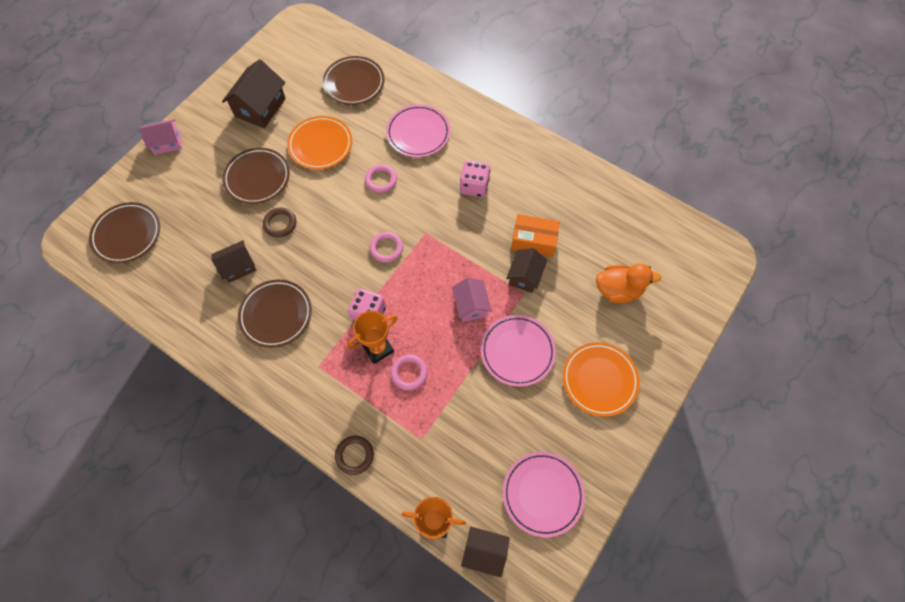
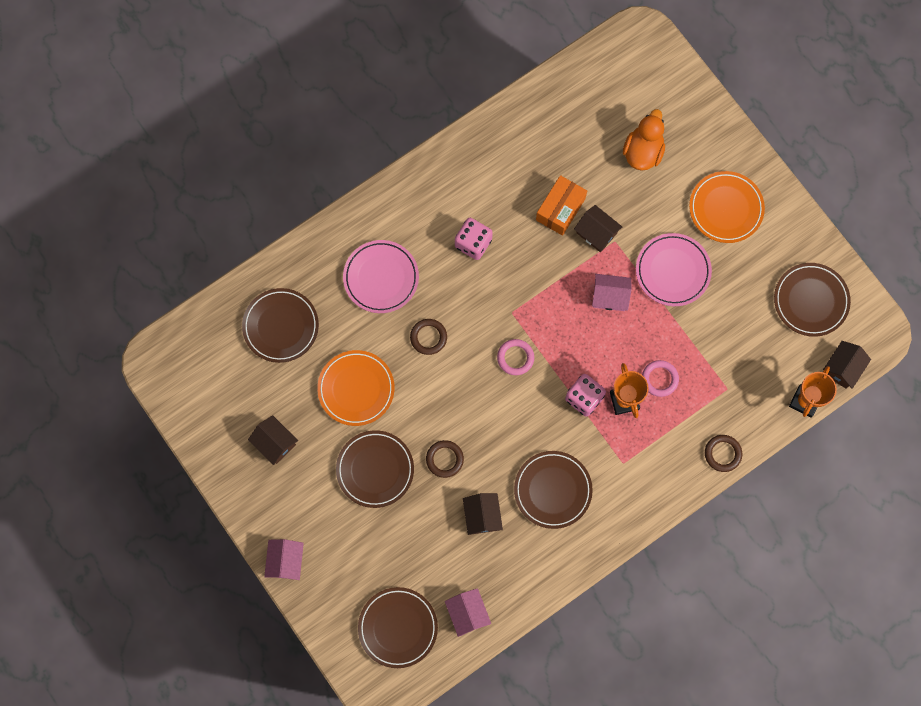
camera: 70 degrees left, 10 degrees up
brown house [222,59,286,128] -> brown house [248,415,298,465], size x0.64
pink ring [365,165,397,193] -> brown ring [410,319,447,355]
pink plate [503,452,585,537] -> brown plate [774,263,851,337]
none -> pink house [445,588,491,637]

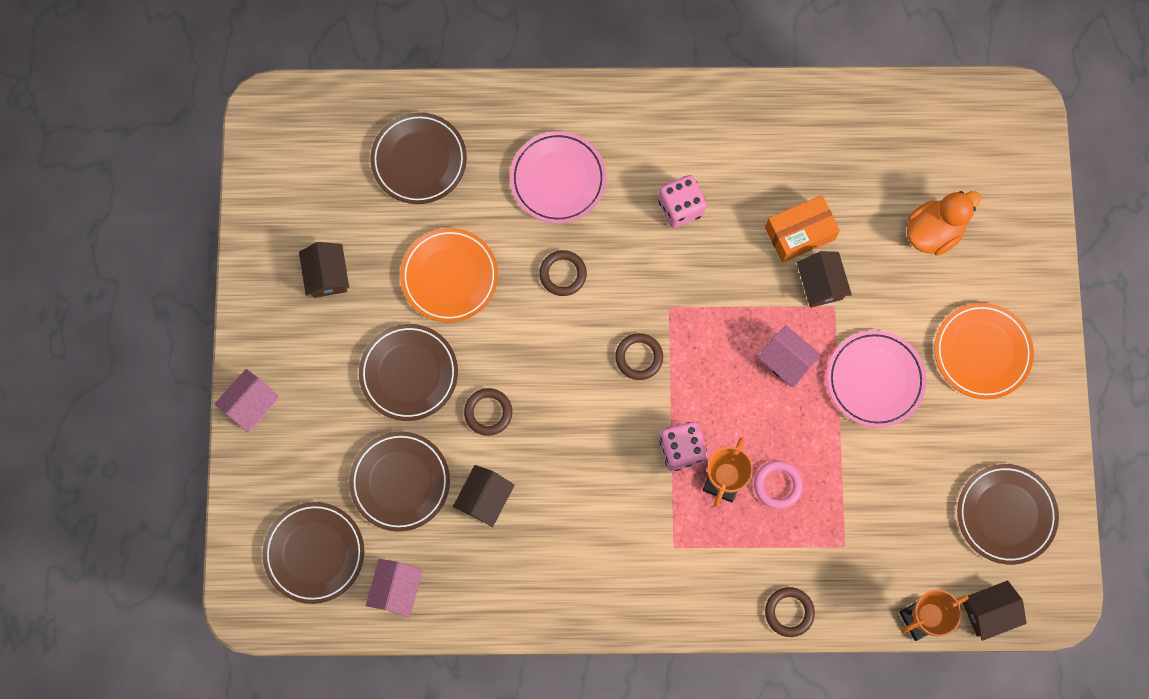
camera: 35 degrees right, 0 degrees up
pink ring [497,339,534,375] -> brown ring [615,333,663,380]
brown plate [514,451,593,529] -> brown plate moved to [349,431,450,532]

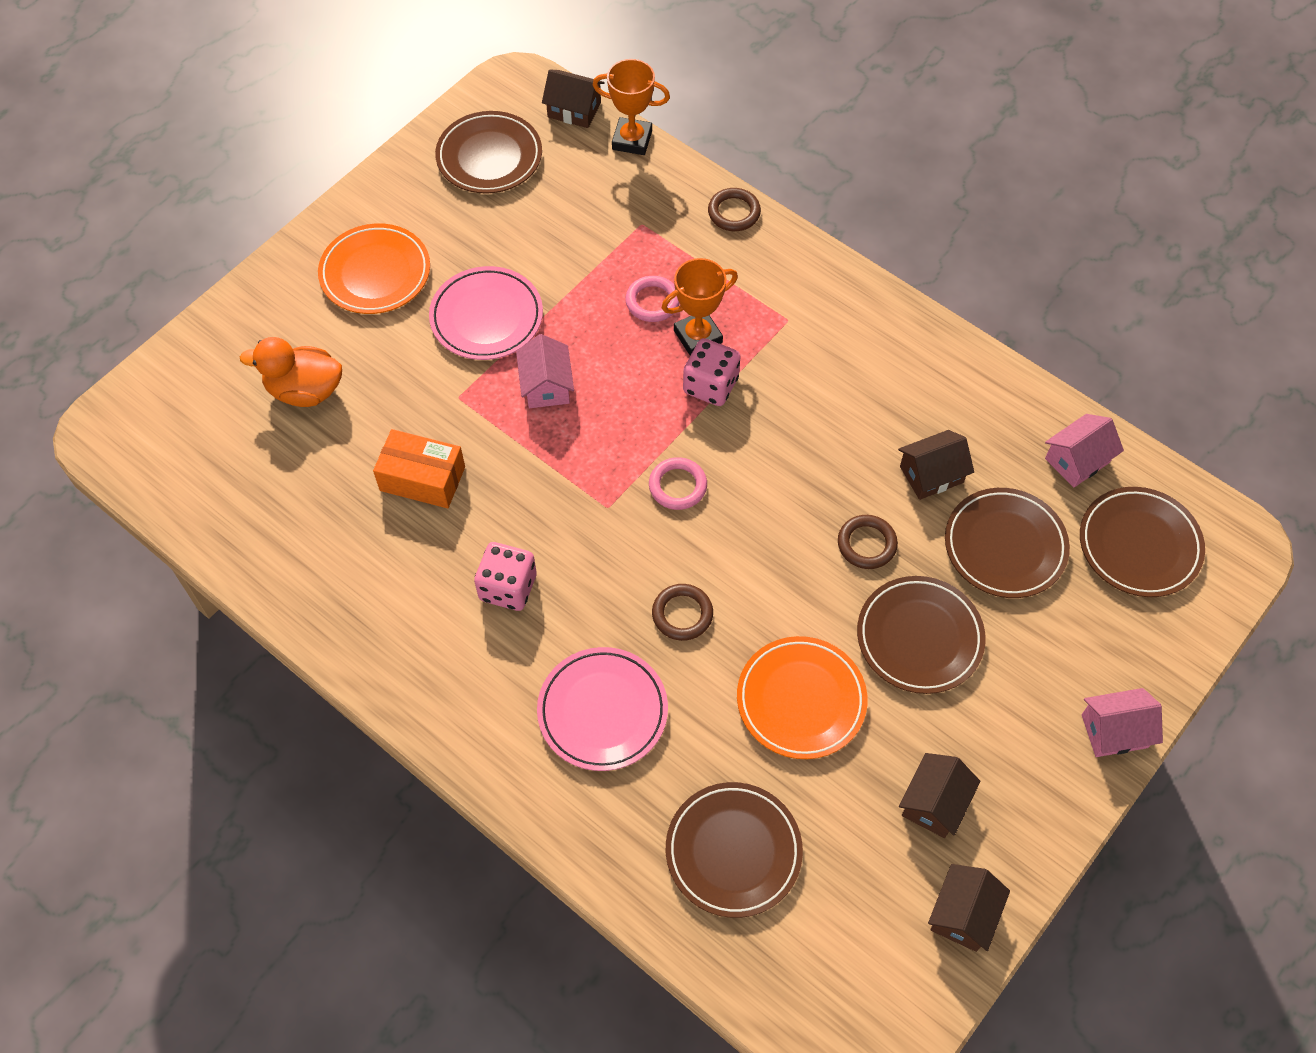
camera: 140 degrees left, 15 degrees down
brown ring [615,333,663,380] -> pink ring [649,457,707,510]
brown house [797,251,852,308] -> brown house moved to [928,864,1010,952]

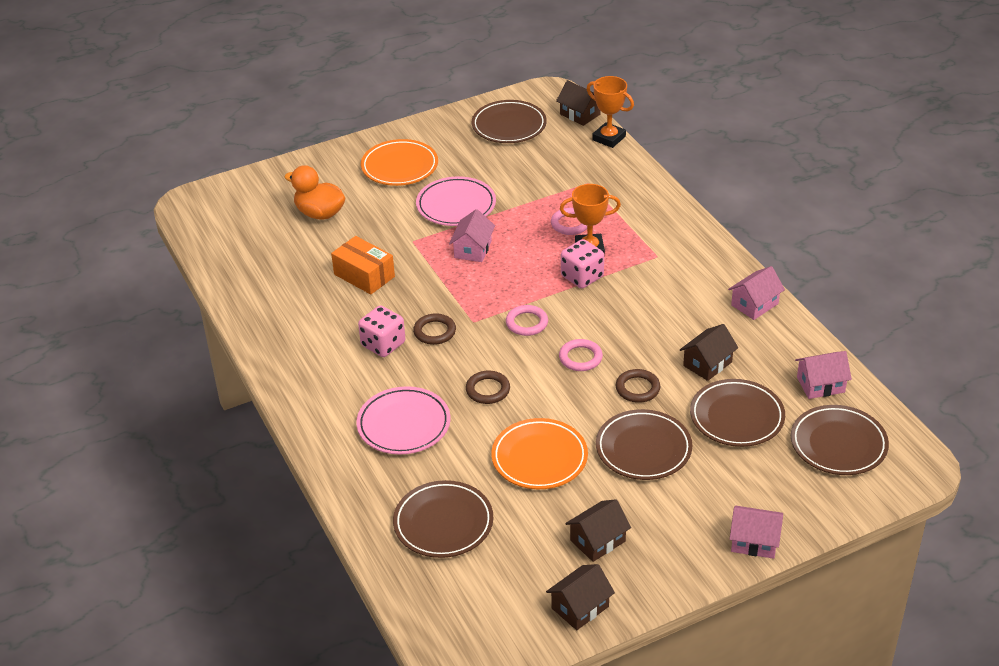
camera: 25 degrees right, 20 degrees down
brown ring [708,188,761,231] -> brown ring moved to [413,313,456,345]
brown house [898,430,974,500] -> brown house turned 45 degrees counterclockwise [680,324,738,381]
none -> pink ring [559,339,603,371]
none -> pink house [728,266,785,320]

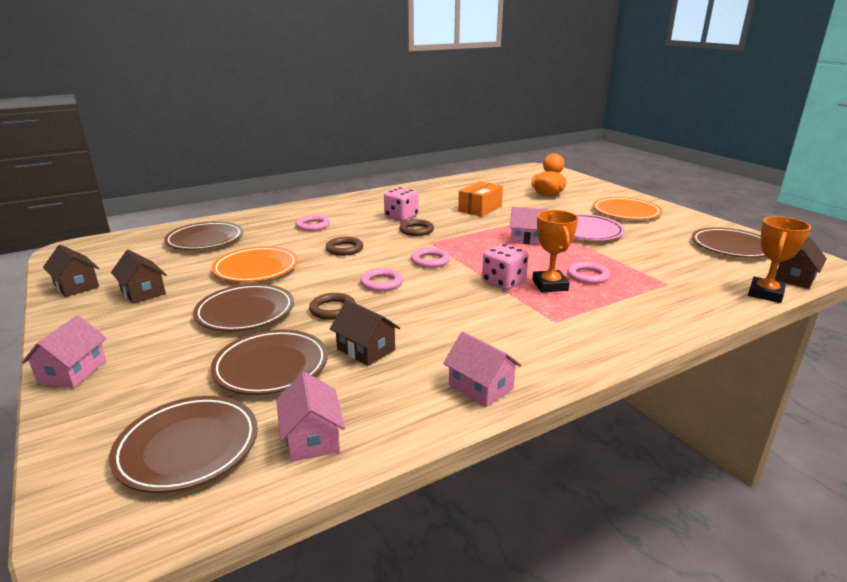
camera: 85 degrees right, 15 degrees down
pink plate [356,386,450,454] -> pink ring [295,215,330,231]

